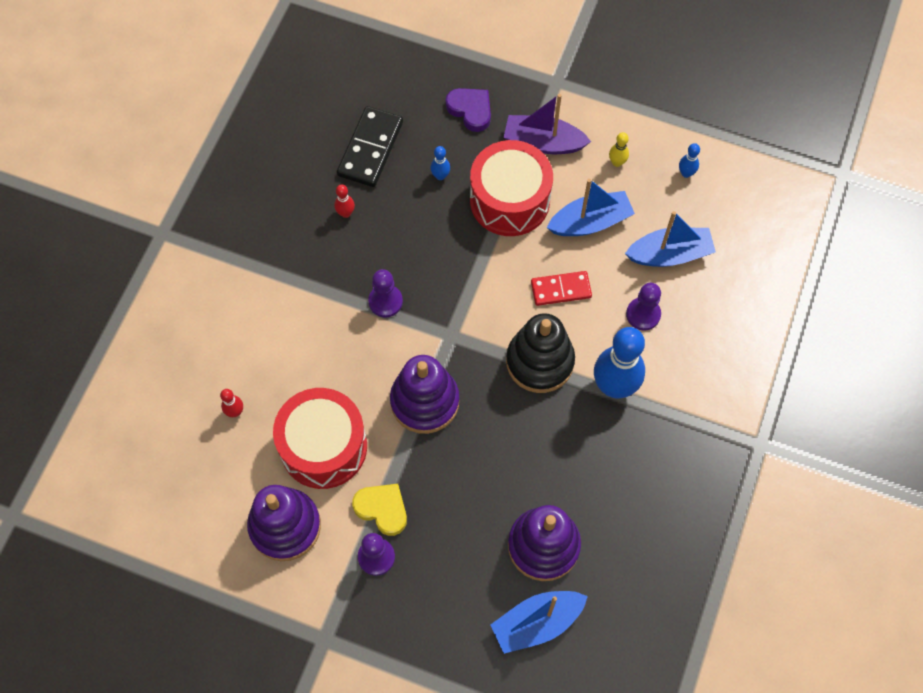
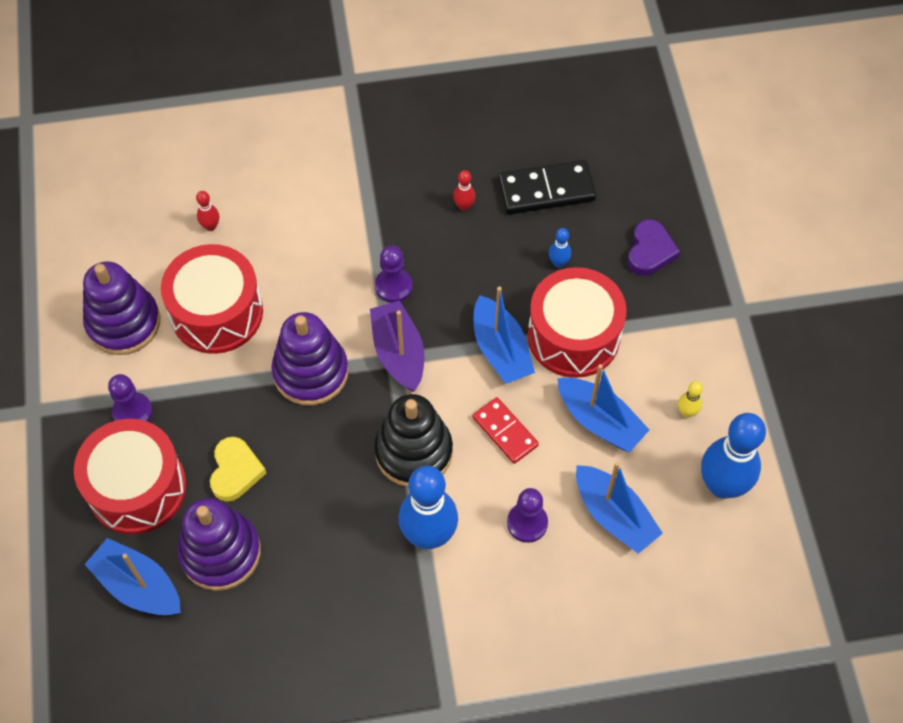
camera: 60 degrees right, 5 degrees down
yellow heart [352,484,407,536] -> yellow heart moved to [210,437,267,502]
purple boat [503,94,591,154] -> purple boat moved to [370,301,424,392]
blue bowling pin [679,143,700,178] -> blue bowling pin [701,413,766,498], size x2.34
none -> red drum [74,419,187,534]
none -> blue boat [474,287,535,384]

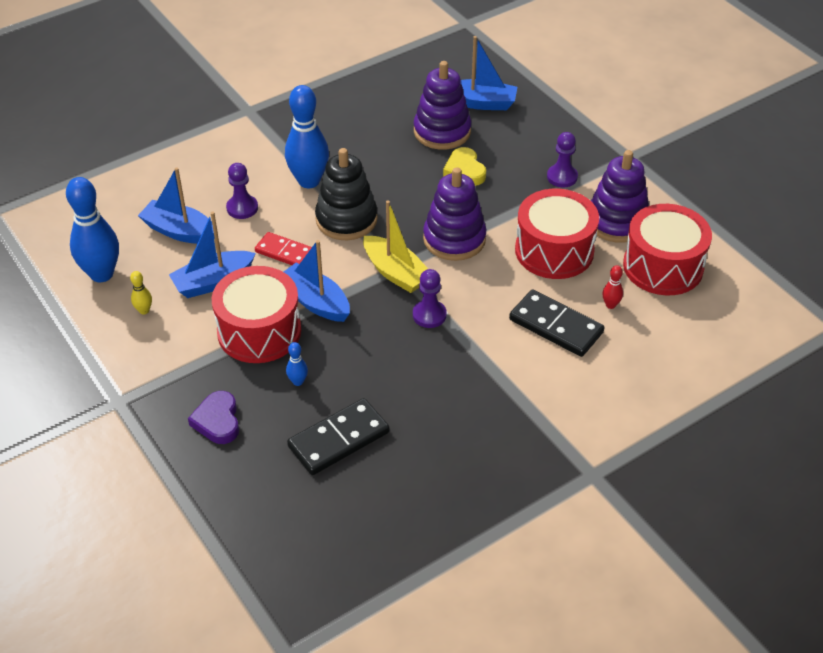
camera: 155 degrees right, 15 degrees down
red drum [74,419,187,534] -> red drum moved to [623,204,712,295]
purple boat [370,301,424,392] -> yellow boat [363,200,428,293]
red bowling pin [453,170,475,211] -> none
blue boat [557,364,650,452] -> blue boat turned 45 degrees counterclockwise [169,212,256,298]
none -> black domino [509,290,604,357]

